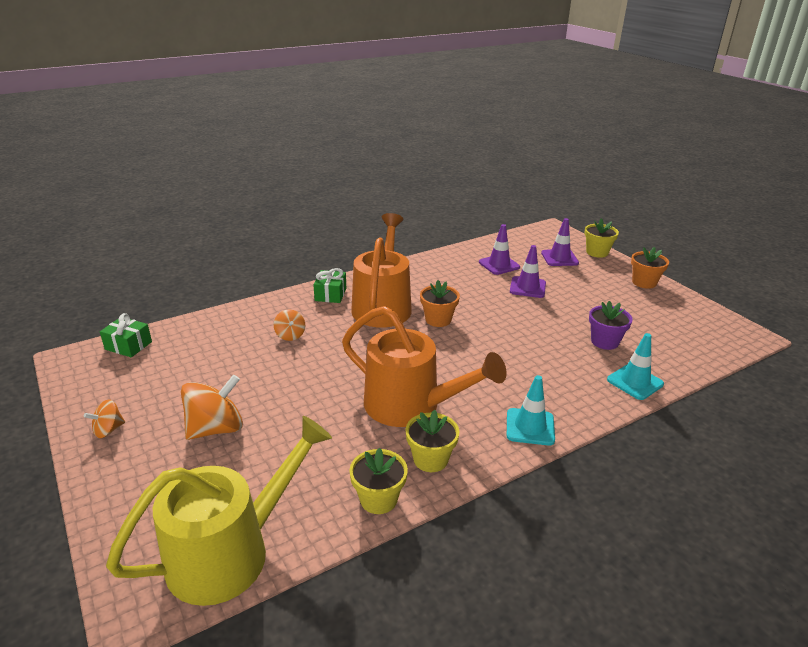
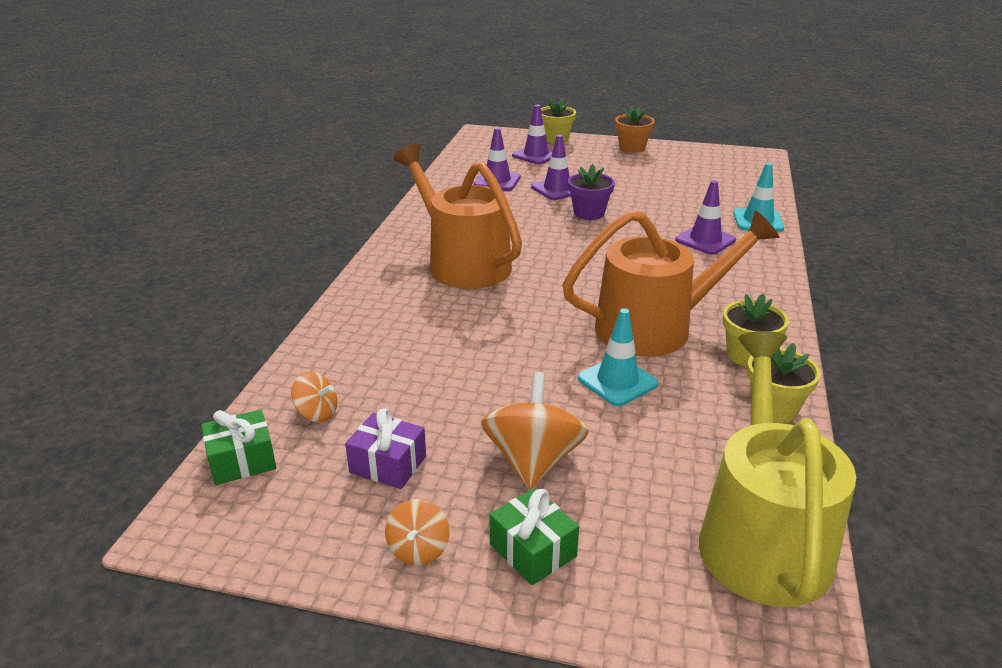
camera: 45 degrees left, 0 degrees up
orange spinning top [274,309,305,341] -> orange spinning top moved to [291,372,338,422]
green gift [313,268,346,303] -> green gift moved to [490,488,579,585]
orange flower pot [420,280,460,327] -> none
turquoise traffic cone [507,375,555,446] -> turquoise traffic cone moved to [578,308,658,406]
purple flower pot [589,301,633,350] -> purple flower pot moved to [568,164,615,220]
none -> purple gift [345,408,426,489]
none -> purple traffic cone [675,180,736,255]

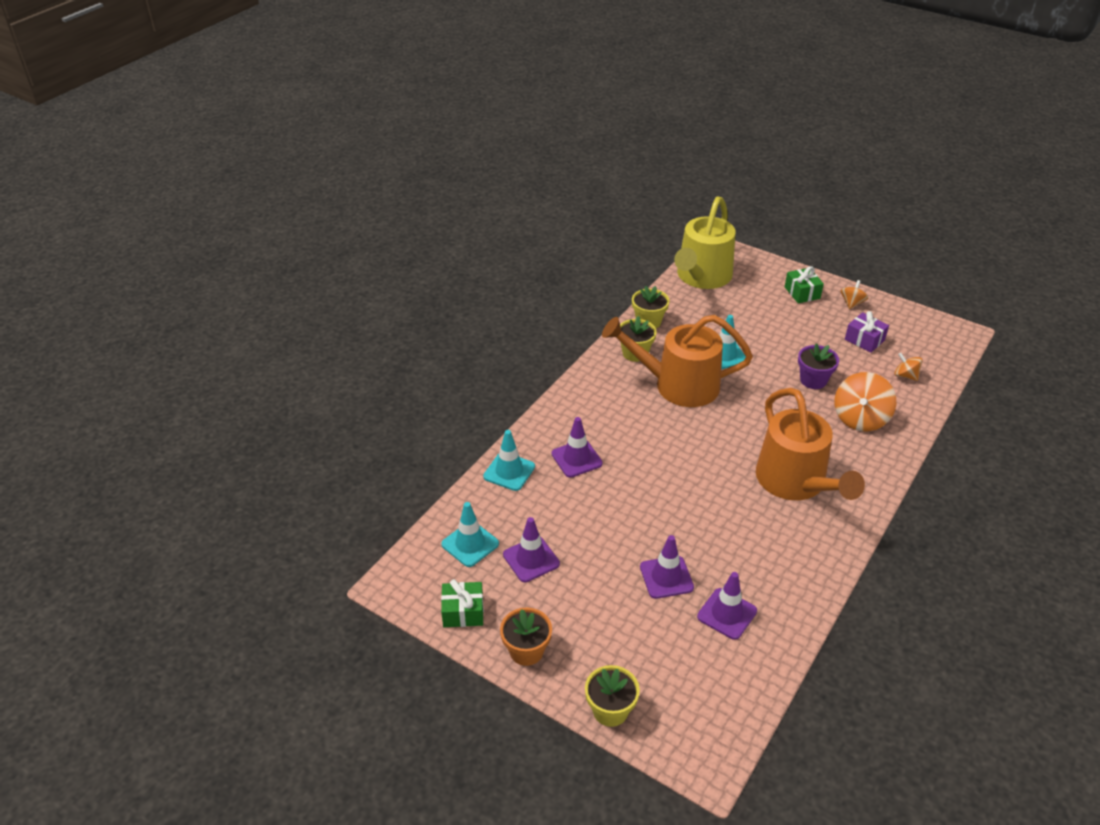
camera: 160 degrees left, 10 degrees up
green gift [201,409,276,485] -> green gift moved to [441,579,484,627]
orange spinning top [482,372,589,490] -> orange spinning top moved to [835,372,896,431]
purple traffic cone [512,105,553,164] -> purple traffic cone moved to [503,517,560,582]
purple flower pot [568,164,615,220] -> purple flower pot moved to [798,343,839,389]
none -> turquoise traffic cone [441,502,499,567]

